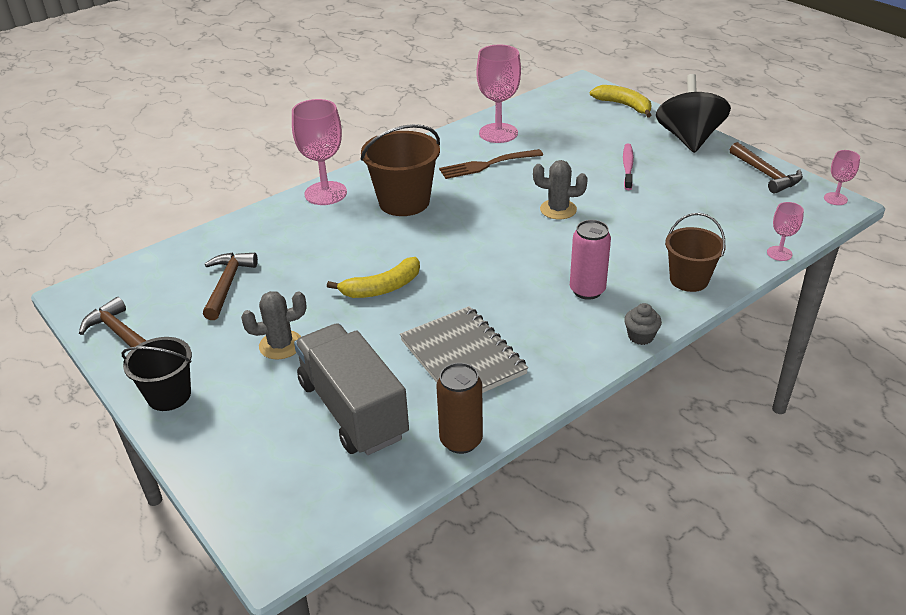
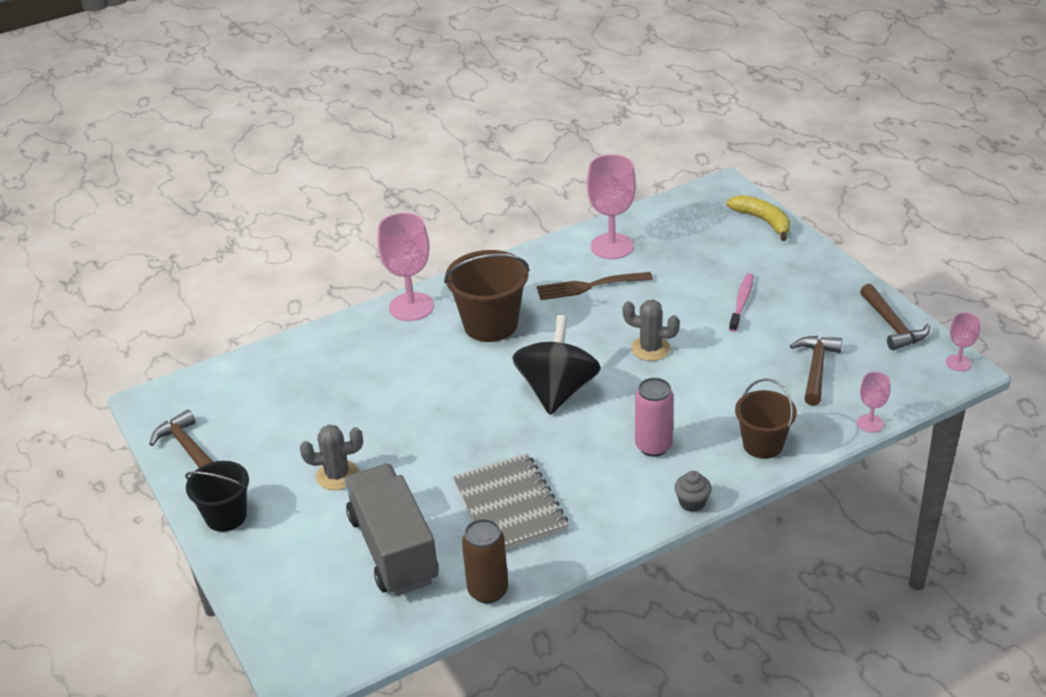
camera: 10 degrees right, 0 degrees up
brown hammer [203,253,258,320] -> brown hammer moved to [790,336,842,406]
yellow banana [327,257,420,298] -> none
black spinning top [656,74,731,153] -> black spinning top moved to [512,315,601,415]

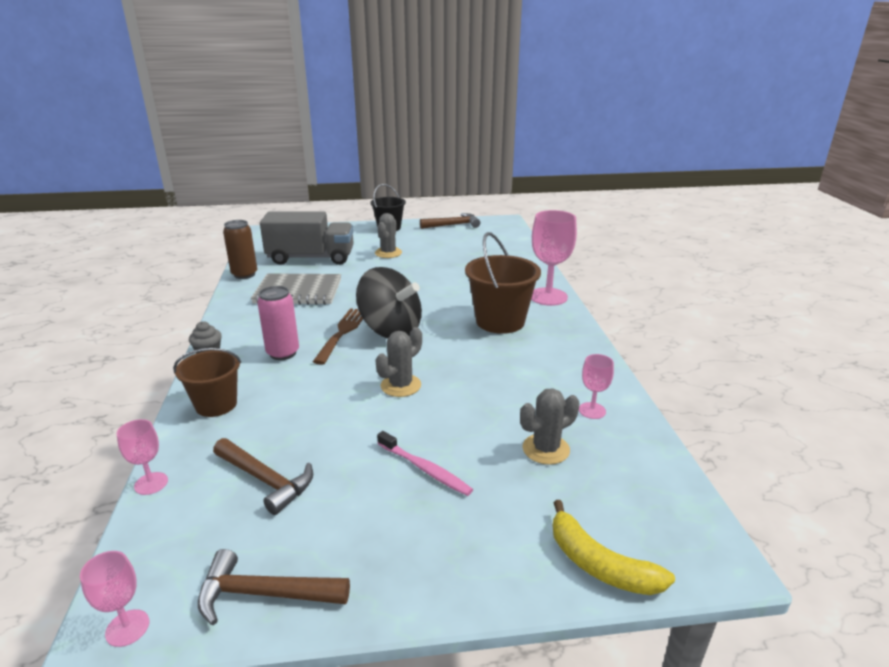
camera: 110 degrees right, 10 degrees down
brown fork [537,272,653,300] -> brown fork moved to [313,308,363,365]
pink goblet [587,154,636,259] -> pink goblet [579,354,614,419], size x0.51
yellow banana [726,195,790,241] -> yellow banana turned 60 degrees clockwise [553,500,675,595]
none -> grey cactus [520,388,579,465]

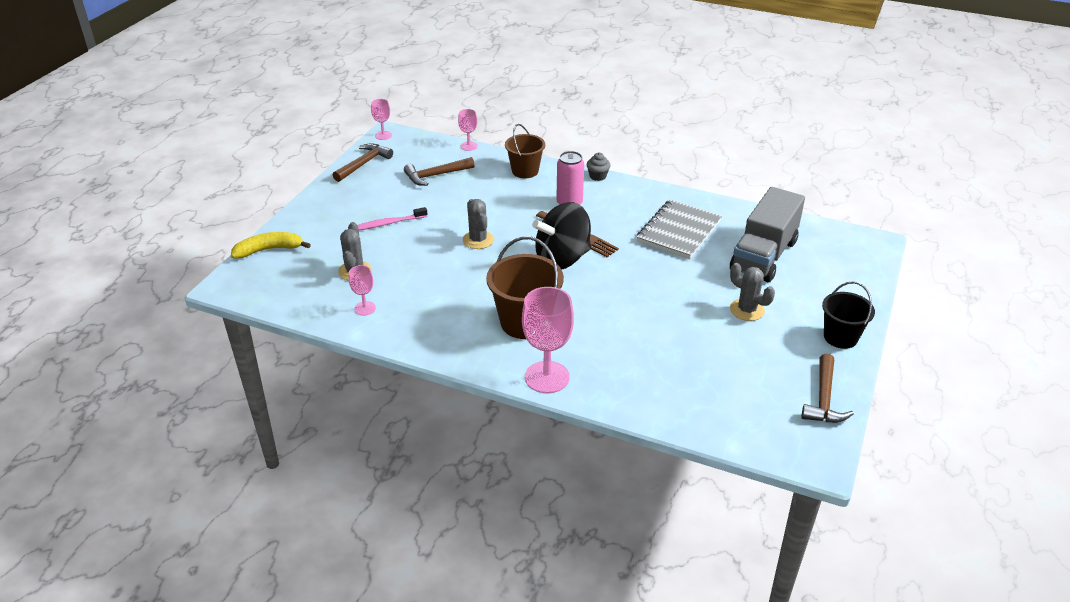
camera: 120 degrees right, 10 degrees up
brown can [223,220,257,279] -> none

